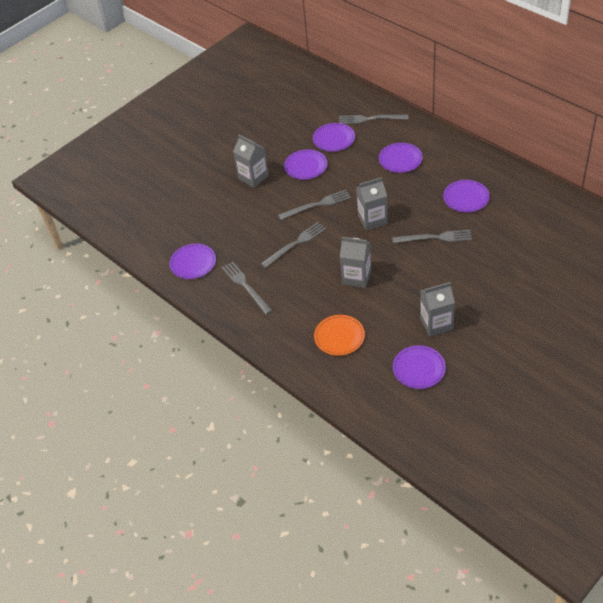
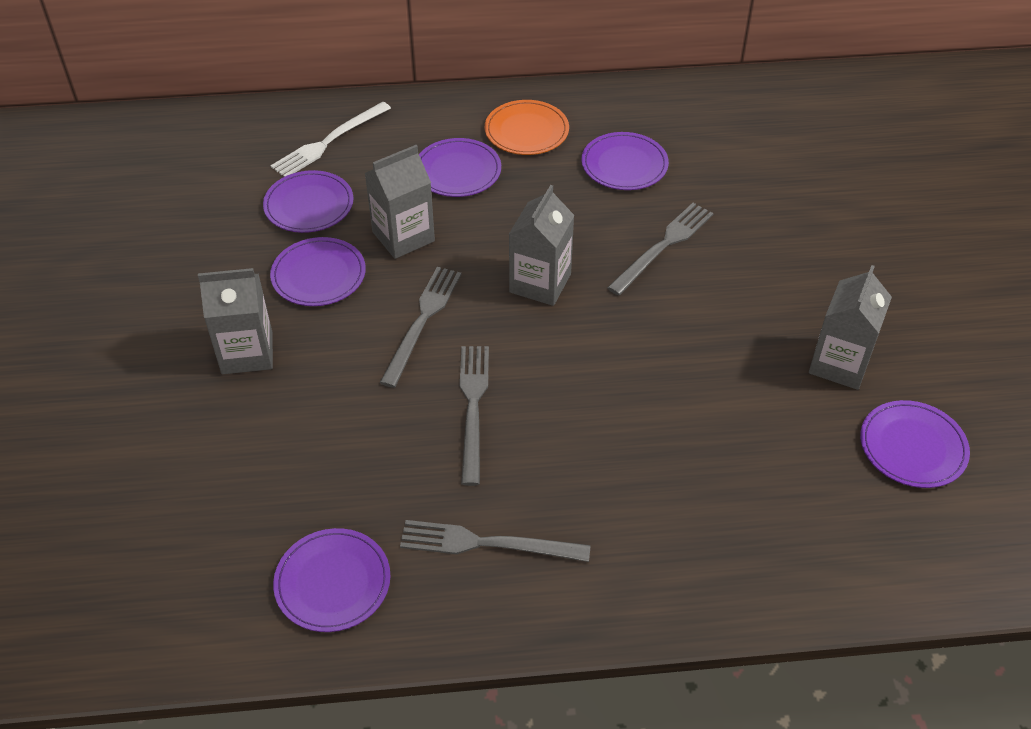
camera: 55 degrees left, 0 degrees up
orange plate [314,315,365,356] -> orange plate moved to [485,100,569,155]
grey fork [339,115,409,124] -> white fork [270,102,391,177]
grey carton [340,237,371,288] -> grey carton moved to [365,145,435,259]

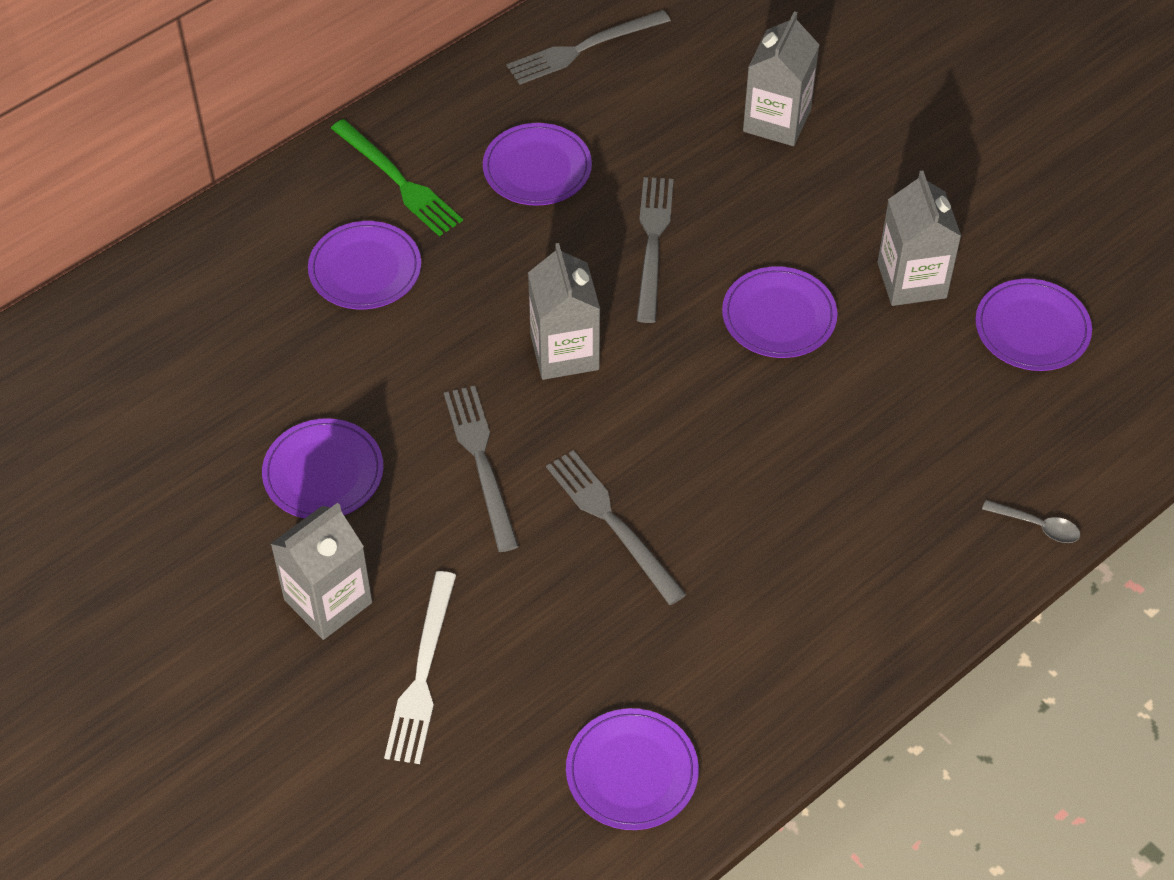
camera: 35 degrees left, 5 degrees up
purple plate [263,170,353,233] -> purple plate moved to [722,266,838,358]
white fork [270,102,391,177] -> white fork moved to [384,571,456,764]
grey carton [365,145,435,259] -> grey carton moved to [743,11,819,146]
grey fork [400,520,591,562] -> grey fork moved to [507,10,671,85]
orange plate [485,100,569,155] -> green fork [331,119,463,236]
none -> grey spoon [982,500,1080,543]

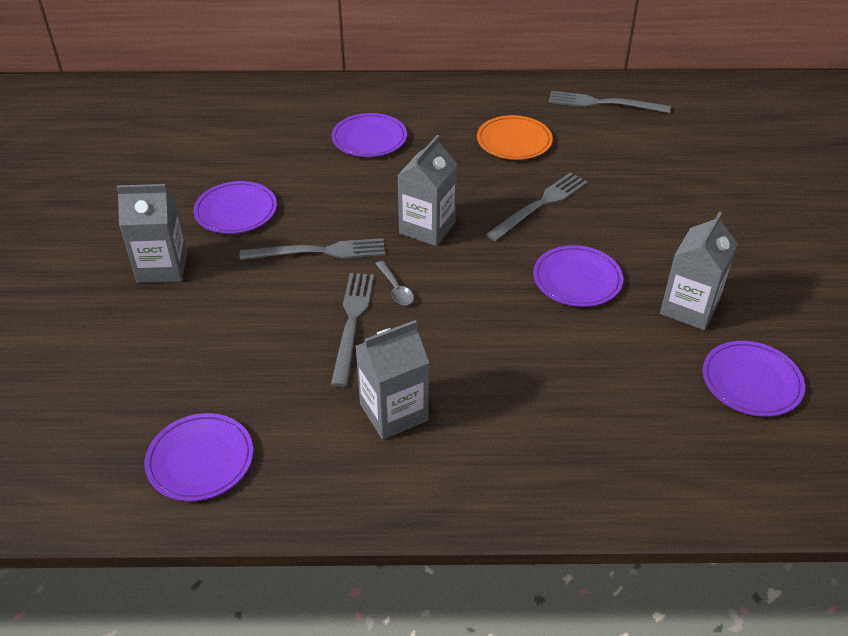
camera: 40 degrees right, 10 degrees down
green fork [331,119,463,236] -> none
white fork [384,571,456,764] -> none
grey fork [444,386,519,552] -> grey fork turned 60 degrees clockwise [240,238,385,260]
purple plate [483,123,592,206] -> orange plate [477,115,553,160]
grey carton [743,11,819,146] -> grey carton moved to [355,320,429,440]
grey spoon [982,500,1080,543] -> grey spoon moved to [376,261,414,305]

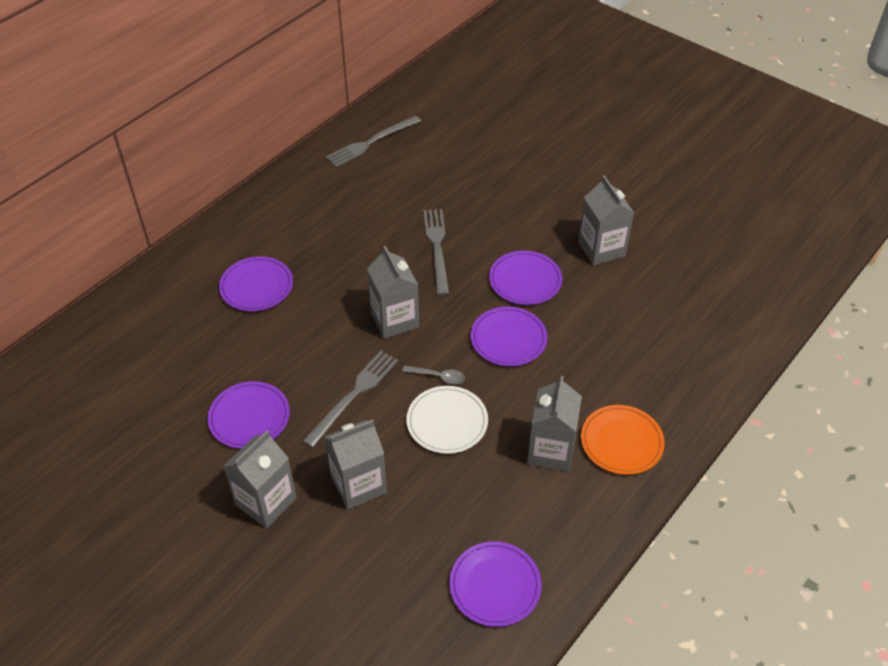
camera: 50 degrees left, 5 degrees up
grey fork [331,273,374,387] -> white plate [406,386,488,454]
orange plate [477,115,553,160] -> orange plate moved to [581,405,665,475]
purple plate [703,341,805,417] -> purple plate moved to [471,307,547,366]
none -> grey carton [324,419,387,510]

